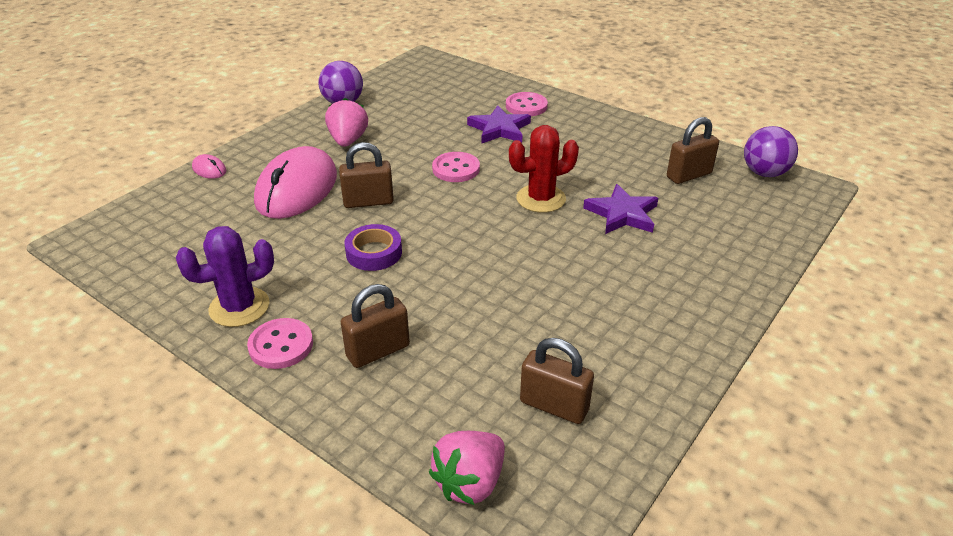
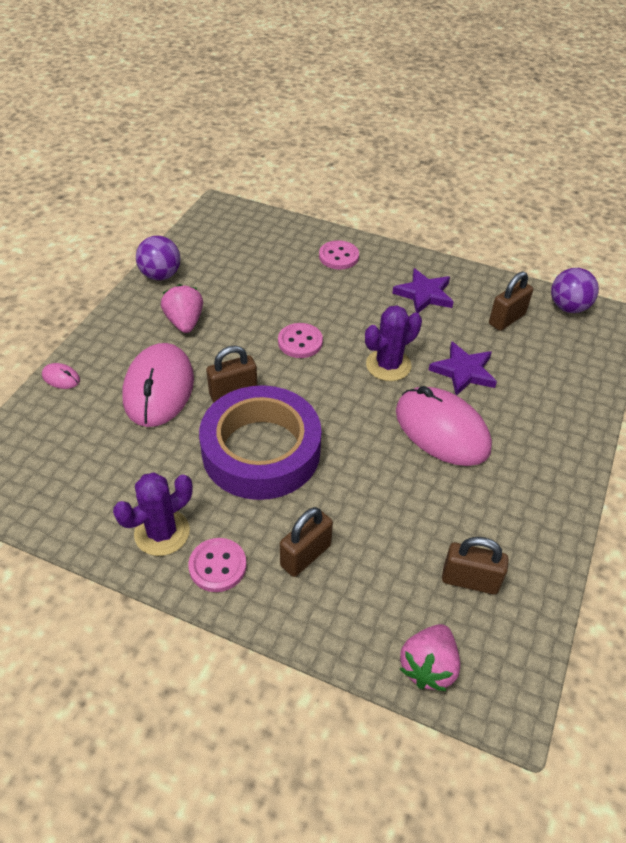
camera: 15 degrees left, 10 degrees up
purple tape [344,224,402,271] -> purple tape [199,385,322,500], size x2.29
purple star [467,105,531,143] -> purple star moved to [392,268,454,313]
red cactus [509,125,579,213] -> purple cactus [365,305,422,381]
none -> pink mouse [396,386,492,466]

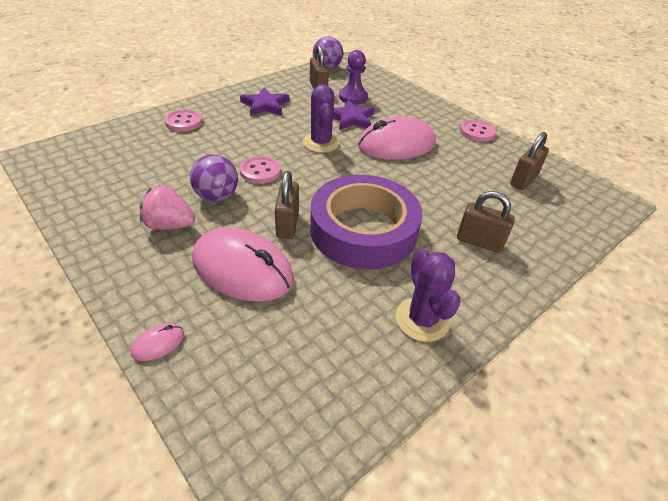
camera: 65 degrees left, 5 degrees down
purple ball [136,236,180,280] -> purple ball moved to [190,155,238,202]
pink button [188,538,247,592] -> pink button moved to [460,120,496,142]
brown padlock [280,507,333,577] -> brown padlock turned 45 degrees counterclockwise [457,191,515,253]
pink strawberry [400,624,460,691] -> none
none -> purple pawn [339,50,368,104]

